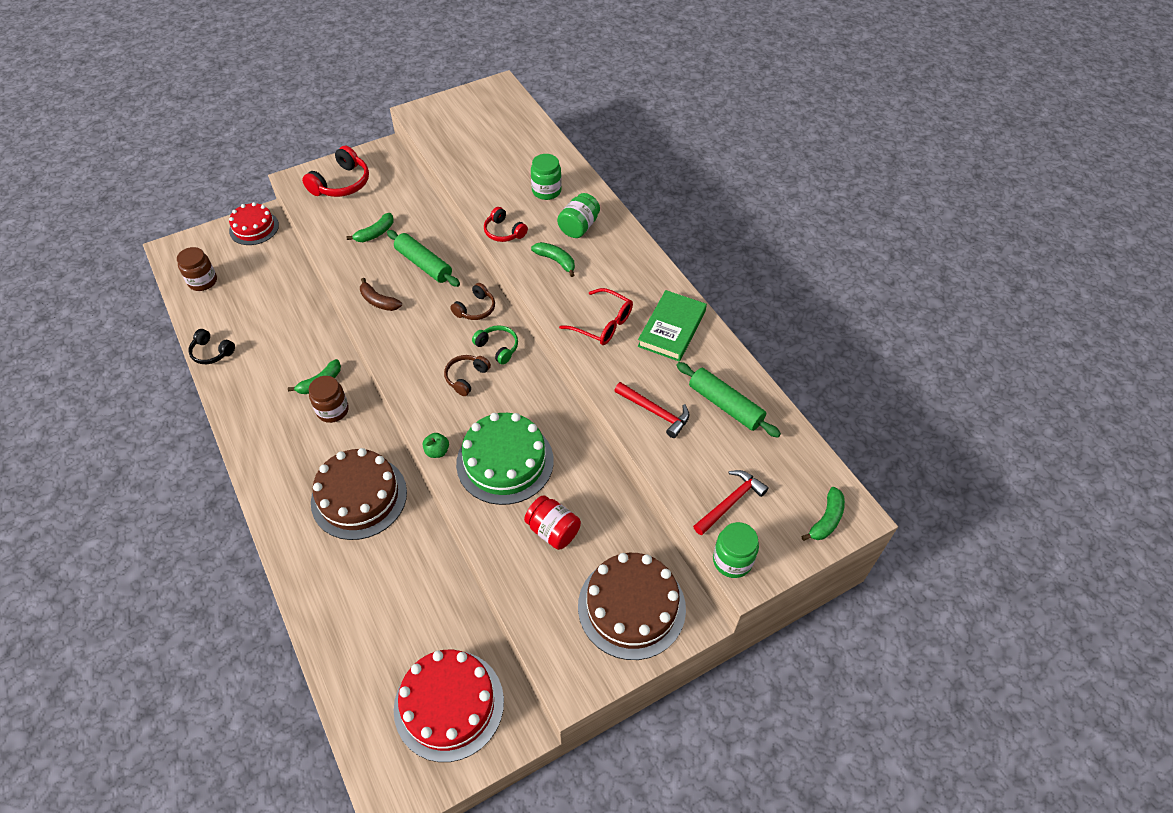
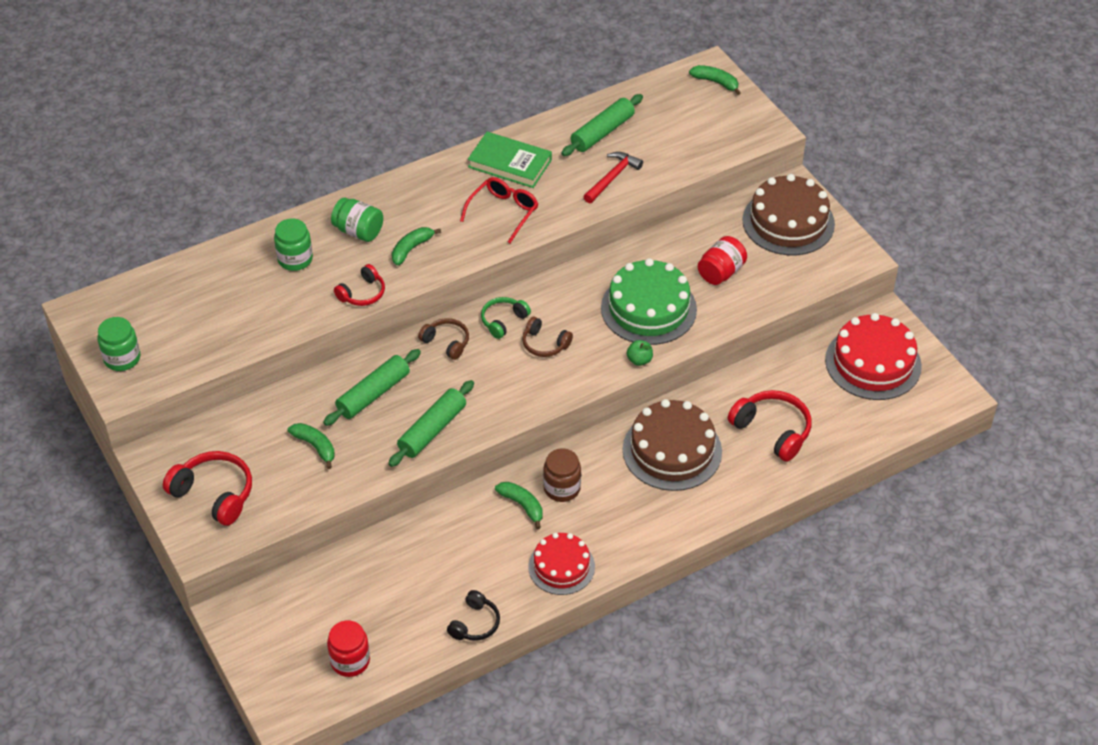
camera: 90 degrees left, 5 degrees down
brown jar [177,247,217,291] -> red jar [327,620,370,677]
red cake [229,202,279,245] -> red cake moved to [528,533,595,595]
brown banana [360,278,402,311] -> green rolling pin [388,380,474,467]
red hammer [693,470,769,535] -> none
green jar [713,522,759,578] -> green jar moved to [97,317,140,371]
none -> red headphones [728,390,812,462]

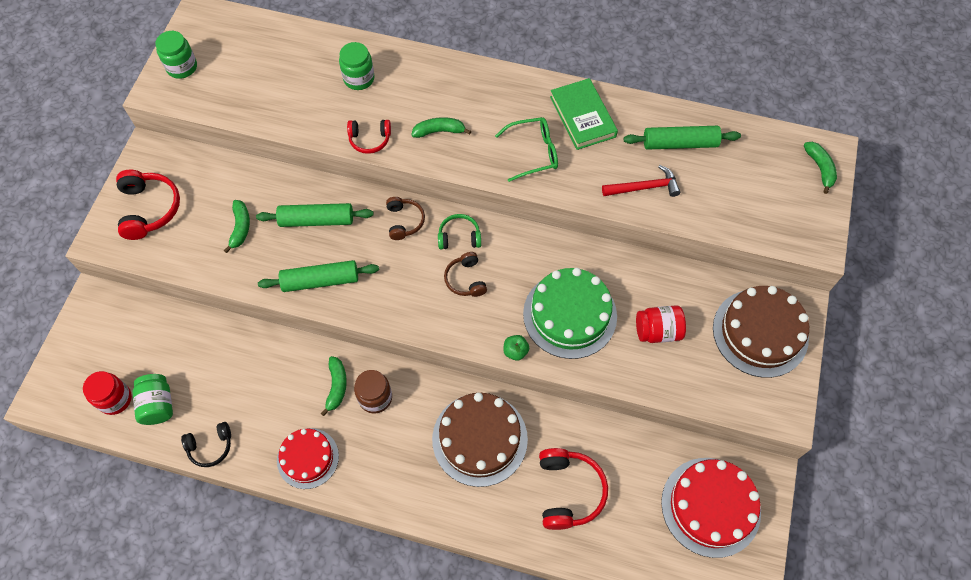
camera: 45 degrees right, 15 degrees up
green jar [331,198,383,242] -> green jar moved to [132,374,173,425]
red glasses [460,177,538,243] -> green glasses [495,117,558,182]

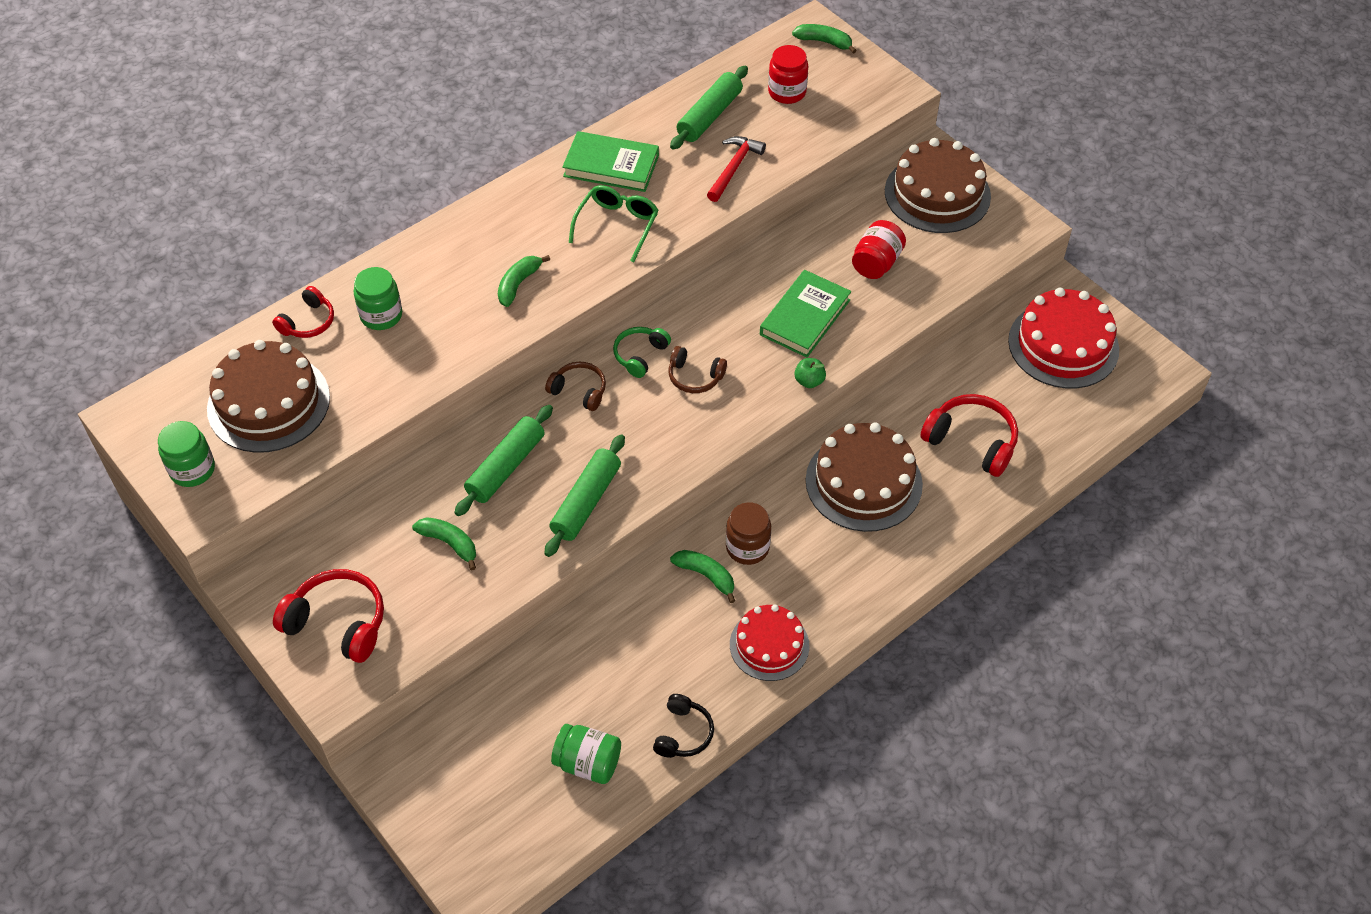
camera: 55 degrees left, 10 degrees down
red jar [83,371,132,415] -> red jar moved to [768,45,808,104]
red headphones [347,120,391,154] -> red headphones moved to [272,286,334,338]
green cake [523,268,617,359] -> green book [760,270,851,358]
none -> brown cake [207,340,330,453]

